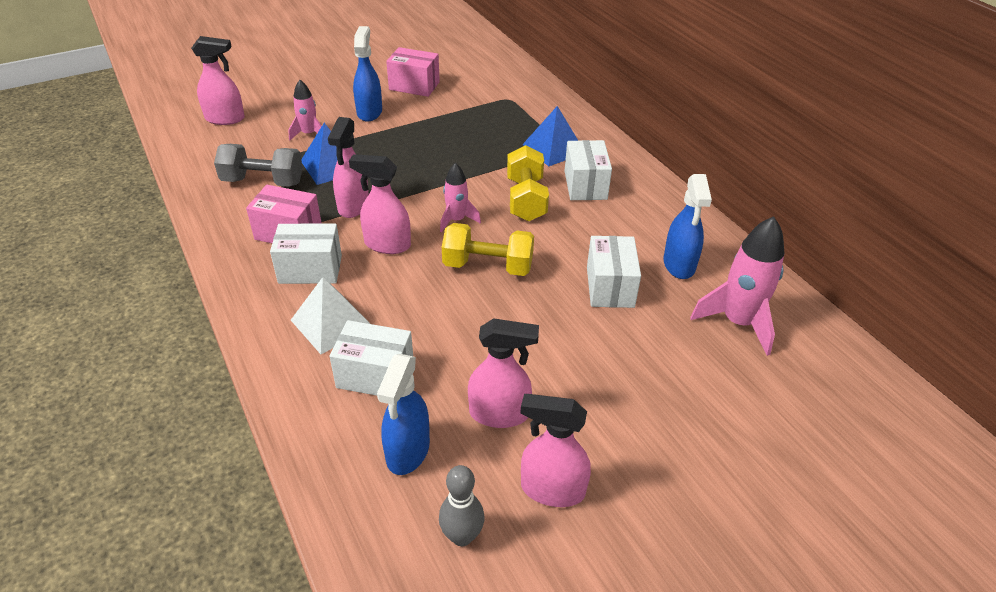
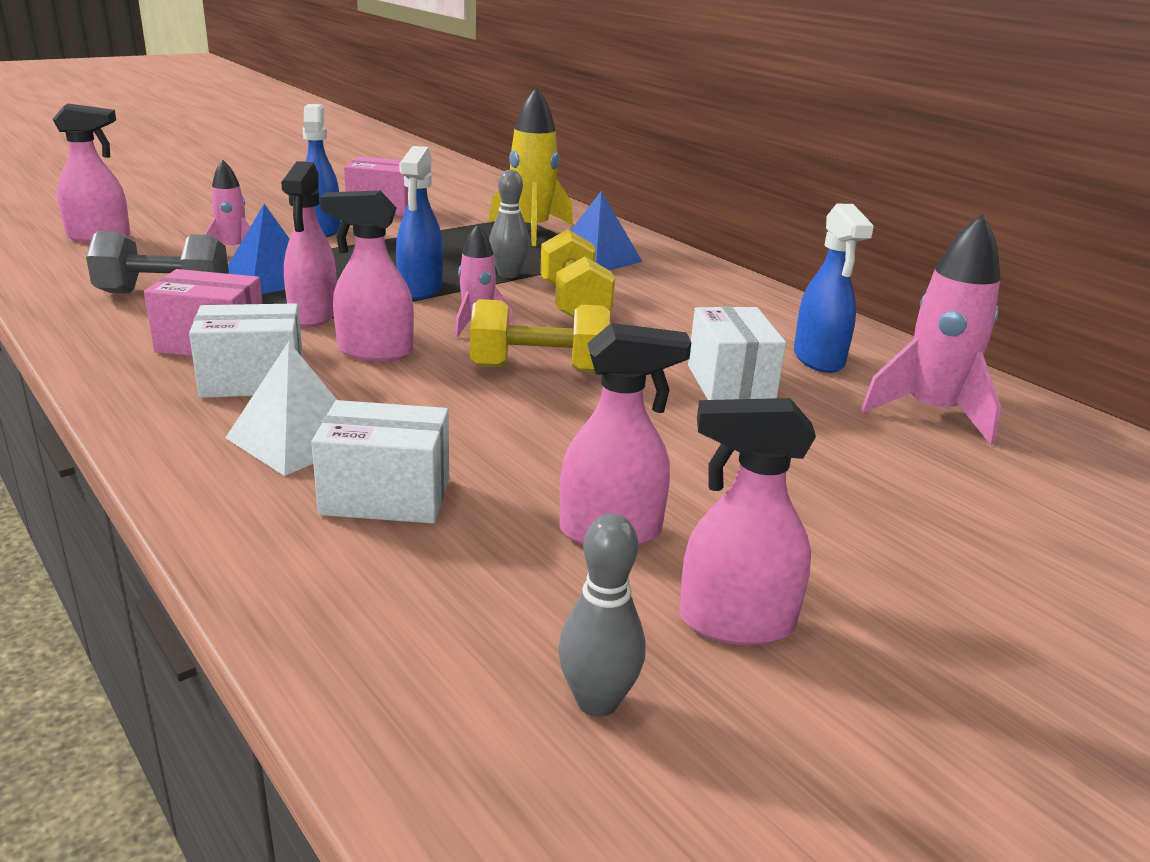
camera: 10 degrees left, 15 degrees down
blue spray bottle [377,354,430,475] -> blue spray bottle moved to [396,146,443,299]
white box [565,140,612,200] -> none
none -> yellow rocket [489,87,573,246]
none -> grey bowling pin [489,170,530,278]

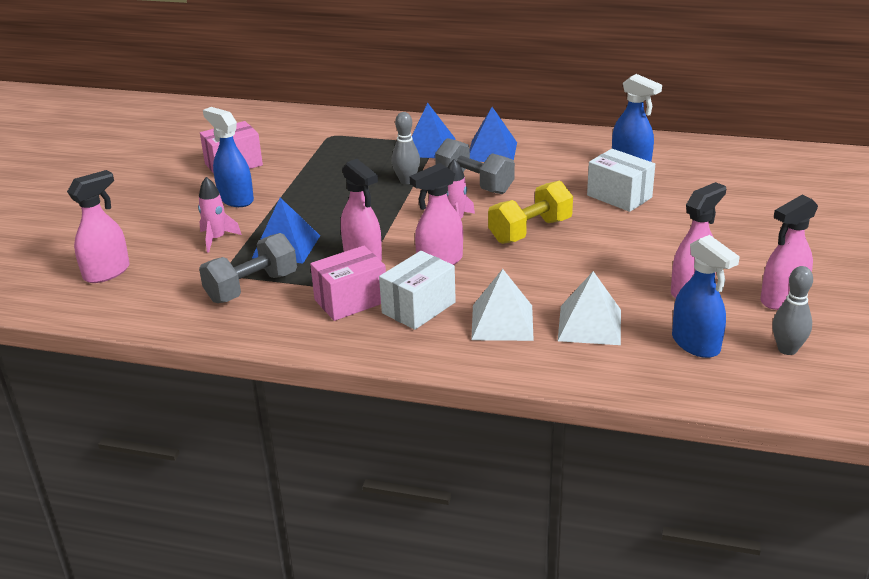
camera: 35 degrees left, 5 degrees up
white box [311,400,449,524] -> white pyramid [558,271,621,345]
blue spray bottle [396,146,443,299] -> blue spray bottle moved to [672,235,740,358]
yellow rocket [489,87,573,246] -> none
yellow dumbbell [540,229,615,318] -> grey dumbbell [435,138,515,194]
pink rocket [861,214,1001,445] -> none
none -> blue pyramid [470,107,517,162]

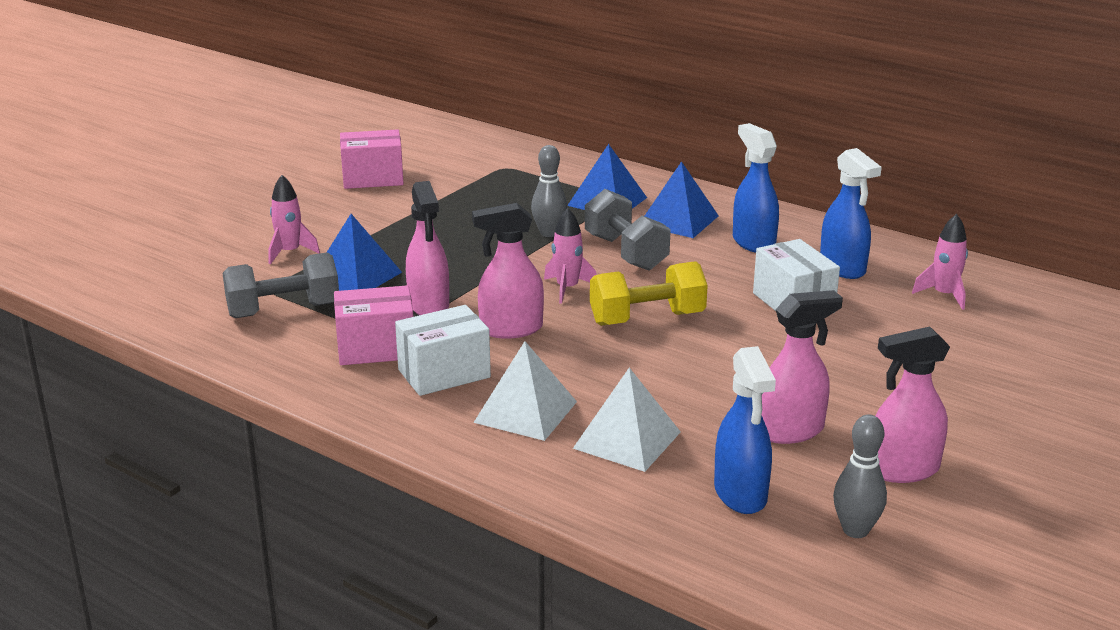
camera: 20 degrees right, 5 degrees down
pink spray bottle [67,170,130,283] -> none
blue spray bottle [203,107,254,207] -> blue spray bottle moved to [733,123,779,253]
none -> pink rocket [912,214,968,310]

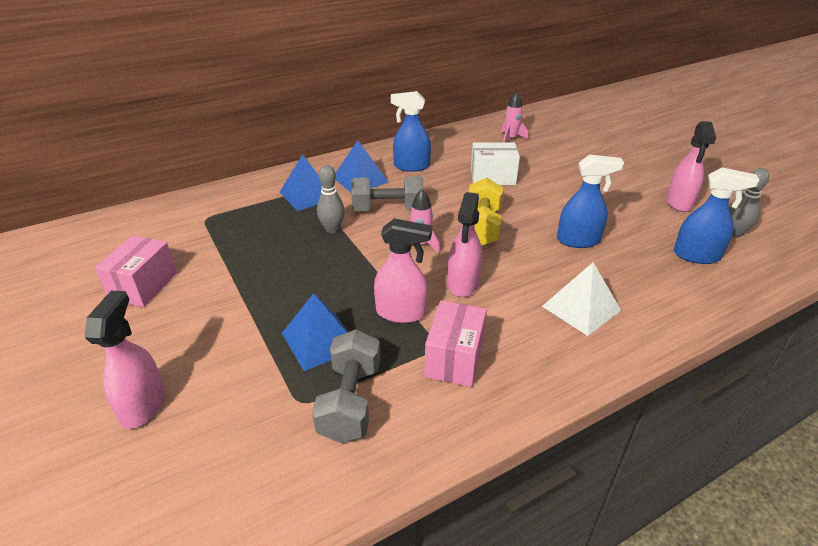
camera: 65 degrees left, 10 degrees up
pink rocket [268,175,320,264] -> none
white box [395,305,491,396] -> none
white pyramid [573,368,681,472] -> none
pink spray bottle [762,290,843,444] -> pink spray bottle moved to [85,291,165,429]
blue spray bottle [820,148,882,279] -> blue spray bottle moved to [557,154,624,248]

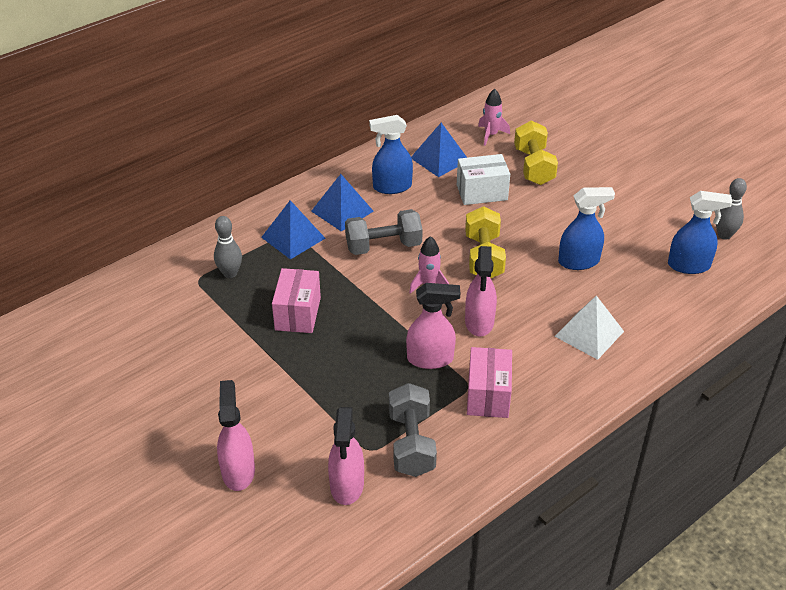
camera: 10 degrees left, 5 degrees up
pink box [95,235,177,307] -> pink box moved to [272,268,321,333]
blue pyramid [282,293,348,371] -> blue pyramid moved to [411,123,467,177]
grey bowling pin [317,165,345,233] -> grey bowling pin moved to [214,216,242,278]
pink spray bottle [666,121,716,212] -> pink spray bottle moved to [328,407,364,505]
none -> yellow dumbbell [514,120,558,185]

